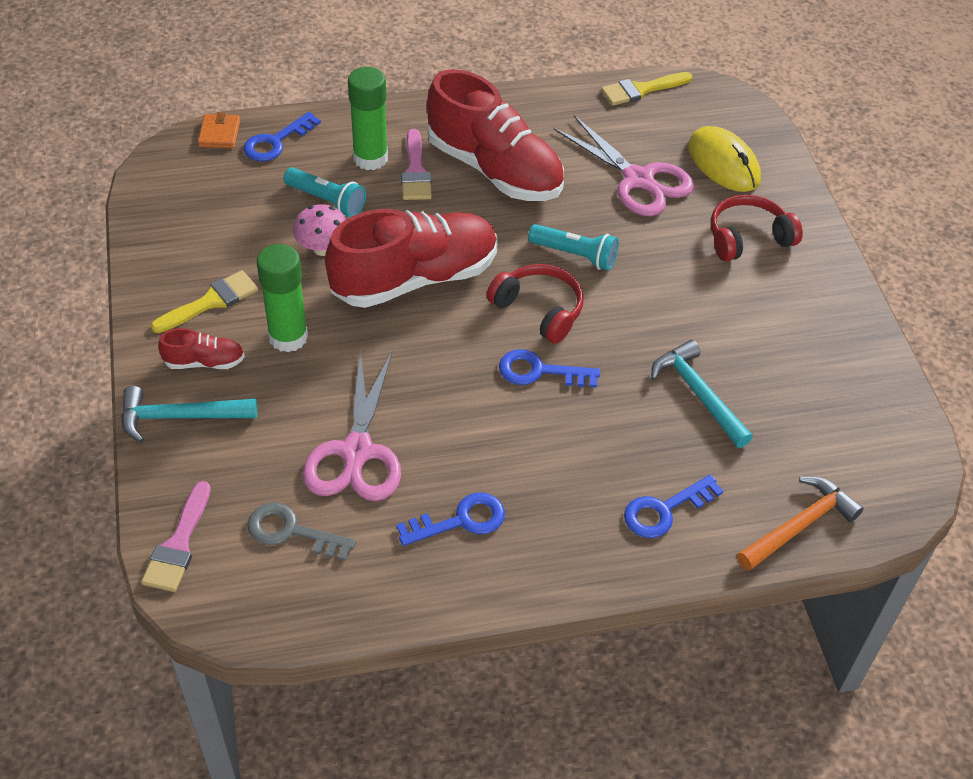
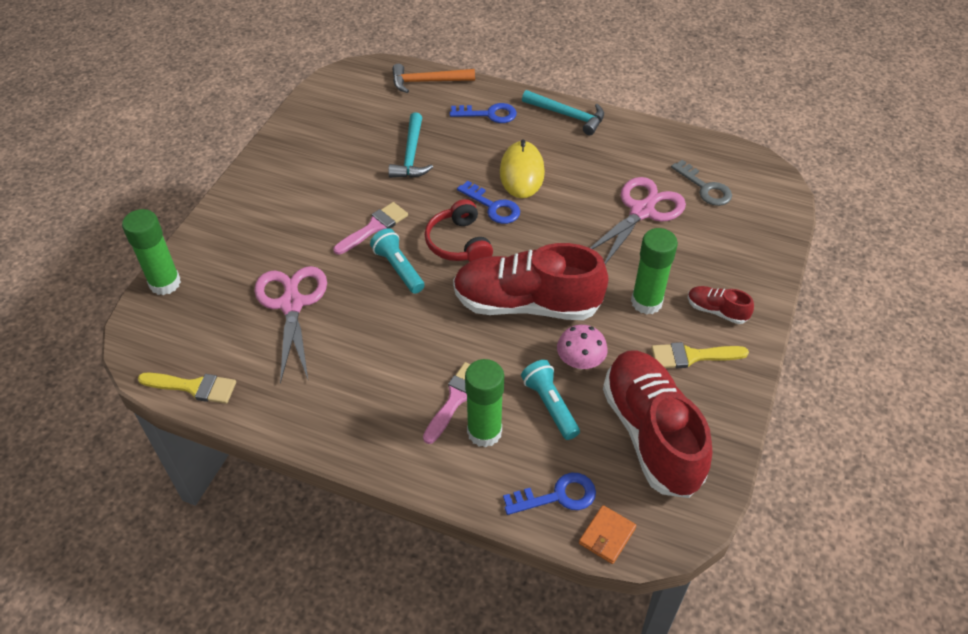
camera: 145 degrees left, 0 degrees up
turquoise hammer [121,386,257,443] -> turquoise hammer moved to [522,90,604,135]
pink brush [141,481,211,592] -> pink brush moved to [333,202,408,255]
blue key [396,493,505,546] -> none
red shoe [427,69,564,201] -> red shoe moved to [603,350,712,498]
yellow mouse [688,126,761,192] -> yellow mouse moved to [500,139,545,198]
red headphones [710,194,803,262] -> none
none -> green glue stick [122,209,181,295]

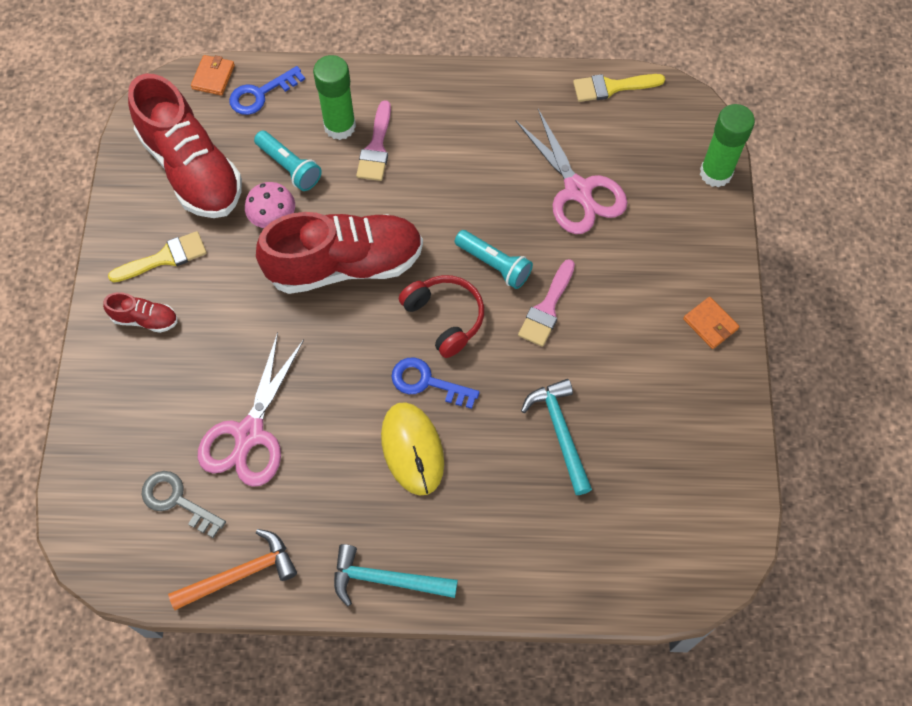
camera: 160 degrees right, 15 degrees up
orange hammer [392,64,475,93] -> orange hammer moved to [168,529,297,610]
blue key [450,103,517,123] -> none
green glue stick [631,228,678,315] -> none
none -> orange wallet [683,297,739,349]

